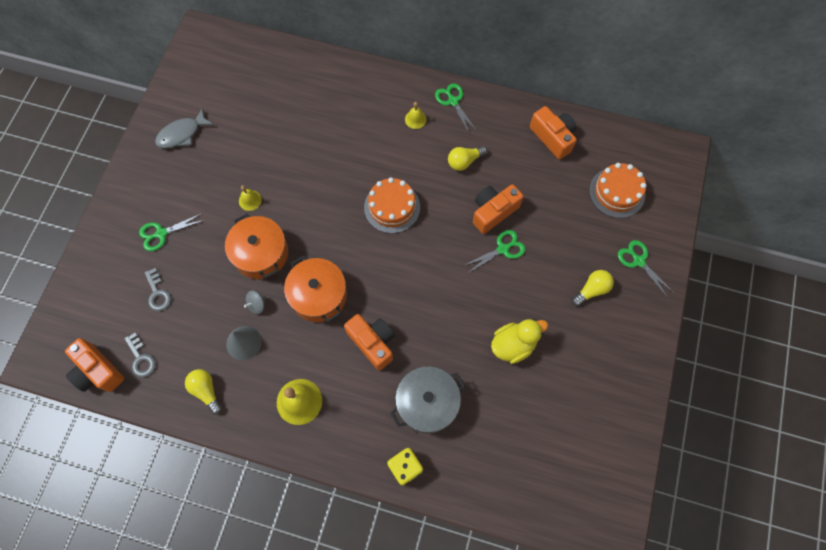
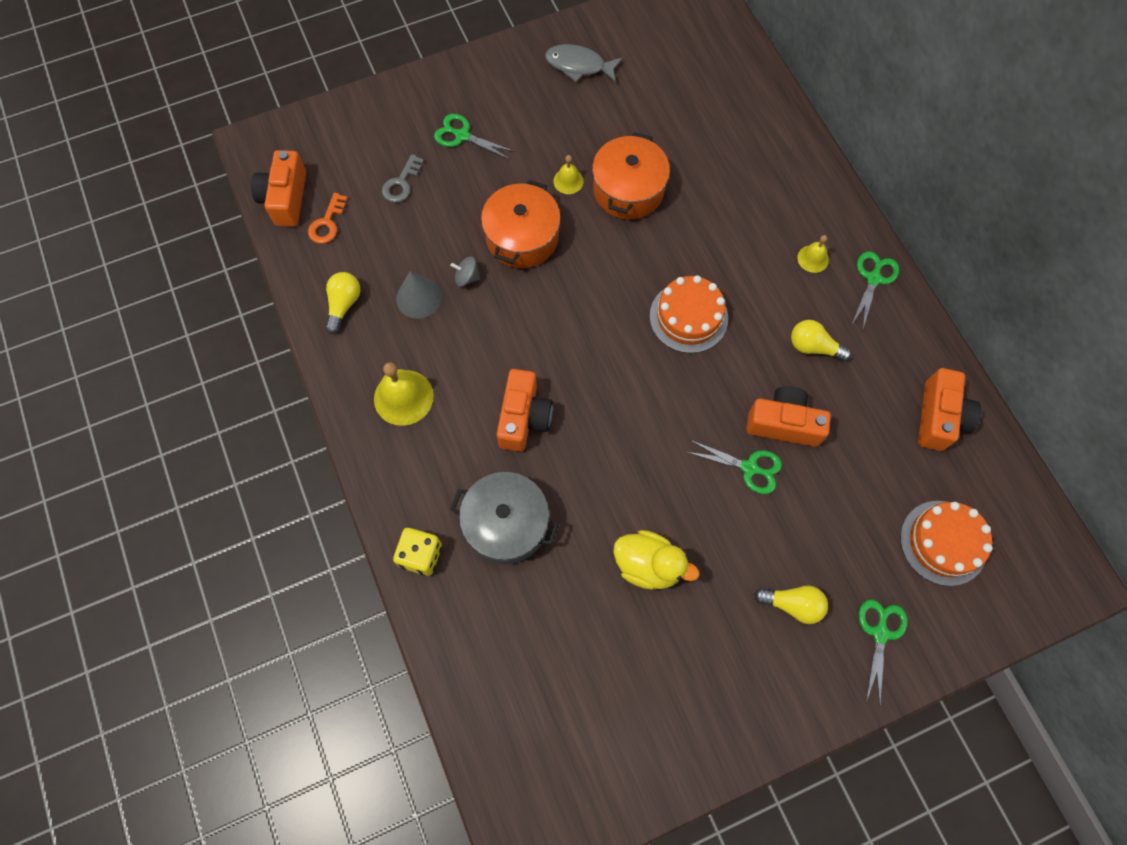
camera: 50 degrees right, 0 degrees up
grey key [124,333,156,377] -> orange key [308,193,348,244]
orange pot [284,256,347,322] -> orange pot moved to [592,132,670,219]

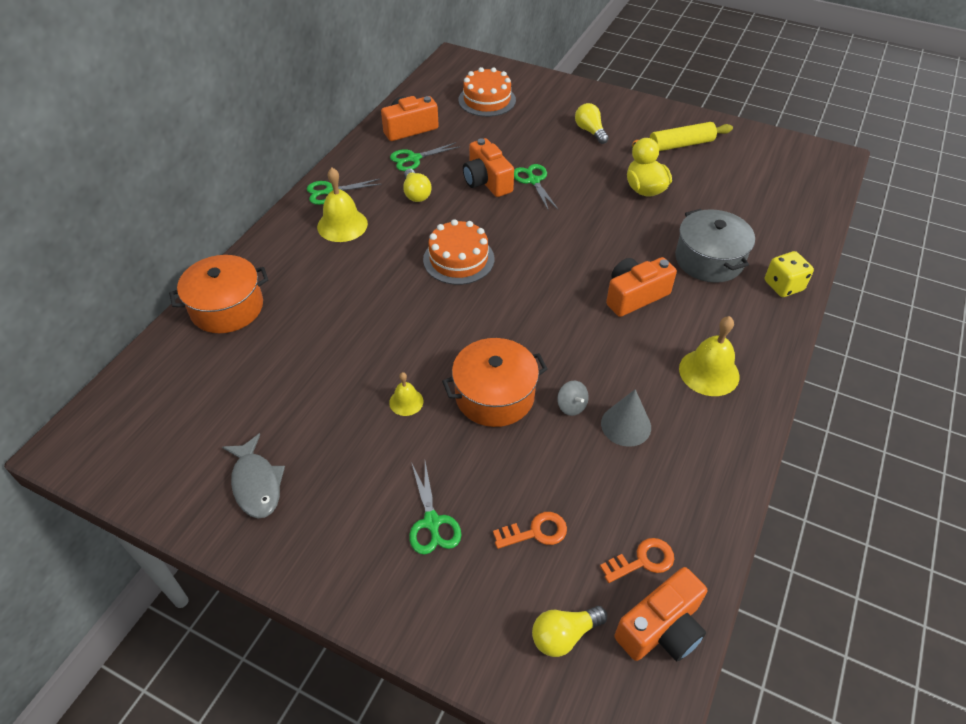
camera: 130 degrees left, 20 degrees down
yellow light bulb [325,272,361,334] -> yellow light bulb moved to [532,606,607,657]
grey key [382,154,424,203] -> orange key [493,512,567,549]
orange pot [592,132,670,219] -> orange pot moved to [169,255,269,333]
yellow bell [798,235,829,273] -> yellow bell [317,168,368,242], size x1.80
green scissors [859,599,907,704] -> green scissors moved to [390,142,459,171]
none -> yellow rolling pin [632,122,733,151]

